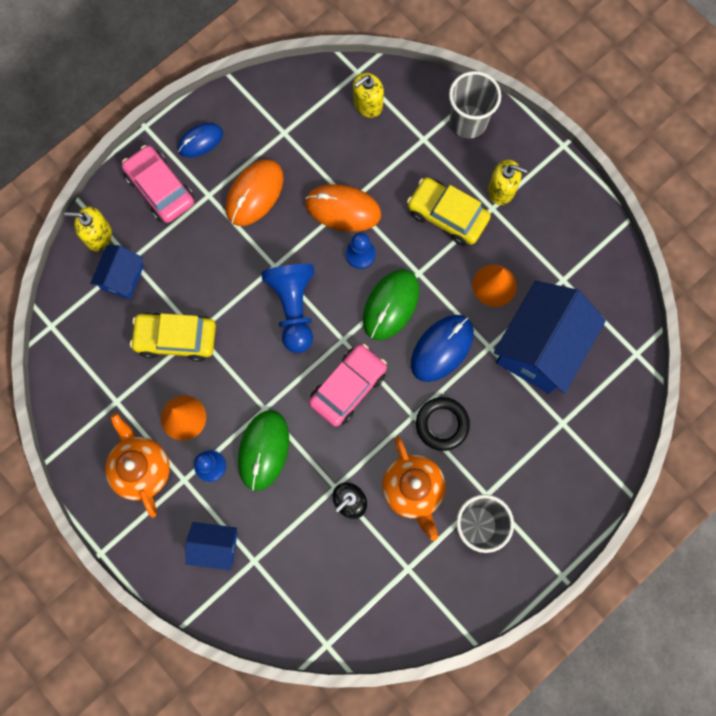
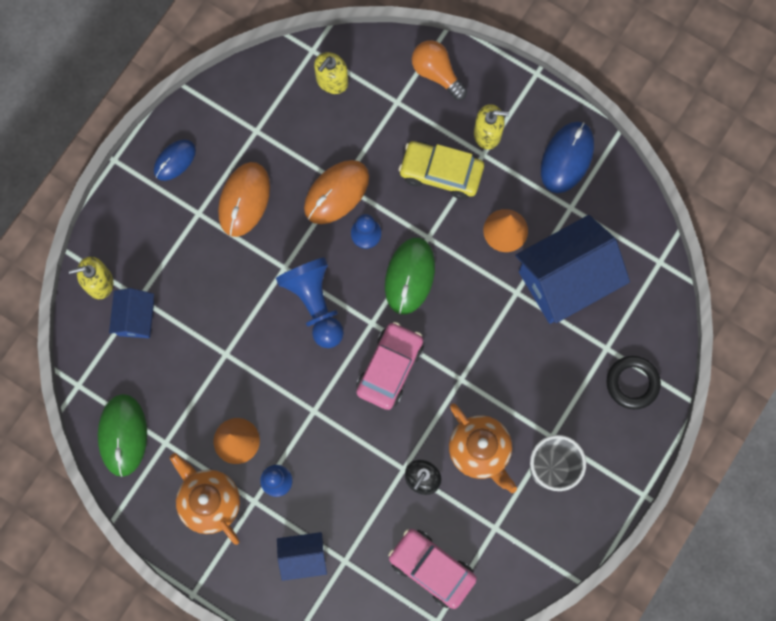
camera: 15 degrees left, 0 degrees up
pink car [122,145,194,223] -> pink car moved to [388,529,477,609]
yellow car [130,312,216,362] -> none
green mouse [238,410,289,491] -> green mouse moved to [98,394,147,477]
orange mouse [305,184,381,232] -> orange mouse turned 45 degrees counterclockwise [304,160,369,224]
blue mouse [411,315,474,382] -> blue mouse moved to [541,122,594,193]
black ring [416,397,470,451] -> black ring moved to [607,356,661,409]
grey cup [449,71,501,138] -> orange light bulb [412,40,467,100]
blue house [494,281,606,394] -> blue house turned 45 degrees clockwise [515,215,630,324]

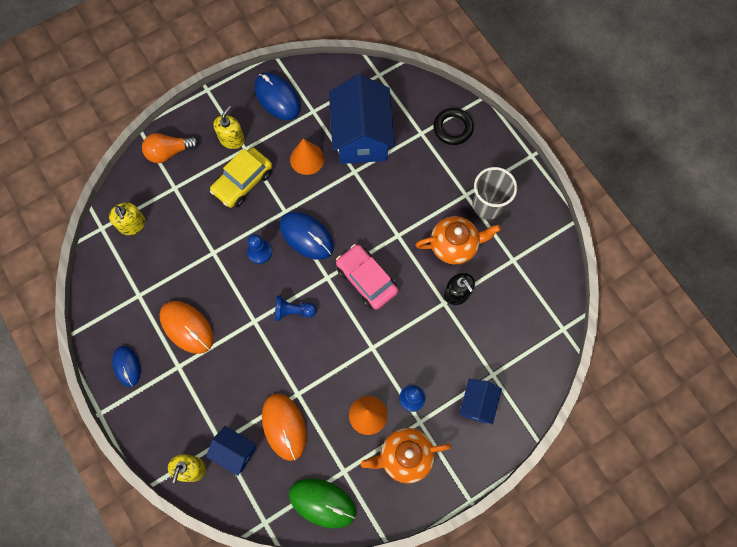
camera: 65 degrees left, 5 degrees down
blue pawn [276,257,344,348] -> blue pawn [275,295,317,321], size x0.58
orange mouse [304,160,369,224] -> orange mouse moved to [262,393,307,461]
green mouse [385,238,435,315] -> blue mouse [280,212,334,260]
pink car [388,529,477,609] -> none

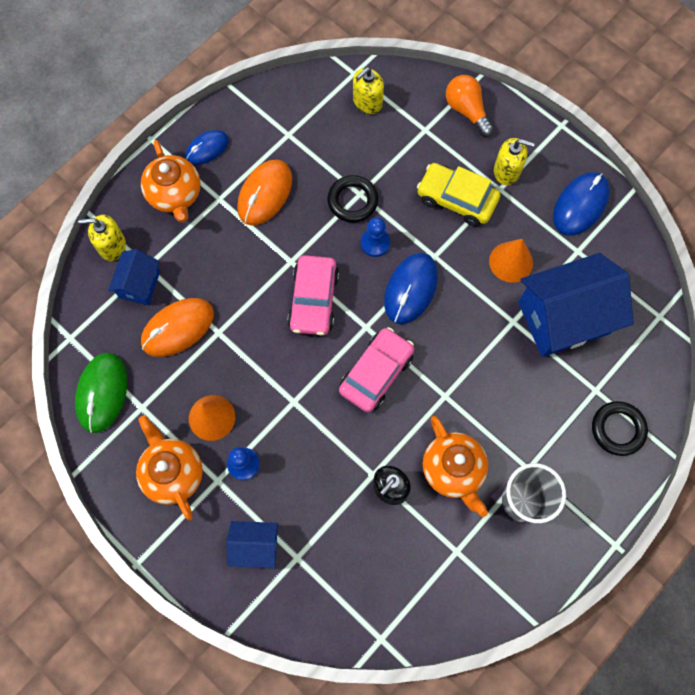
camera: 75 degrees right, 0 degrees up
blue pawn [275,295,317,321] -> pink car [288,255,339,335]
none -> orange teapot [141,140,201,223]
none -> black ring [328,175,378,222]

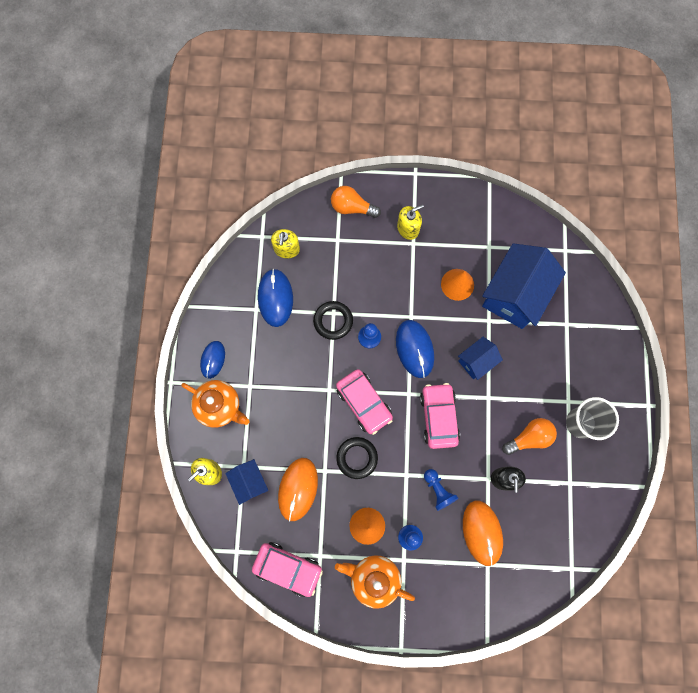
camera: 40 degrees left, 5 degrees up
green mouse [75,353,127,433] -> pink car [252,542,323,597]
blue house [226,521,278,568] -> blue house moved to [458,337,503,380]
orange mouse [237,159,292,226] -> orange mouse moved to [463,501,503,567]
yellow car [417,163,500,226] -> none
orange teapot [423,416,488,517] -> orange light bulb [502,418,557,455]
blue mouse [553,172,610,235] -> blue mouse moved to [258,269,293,327]
black ring [592,401,648,456] -> black ring moved to [336,437,378,479]
none -> blue pawn [424,469,458,511]

